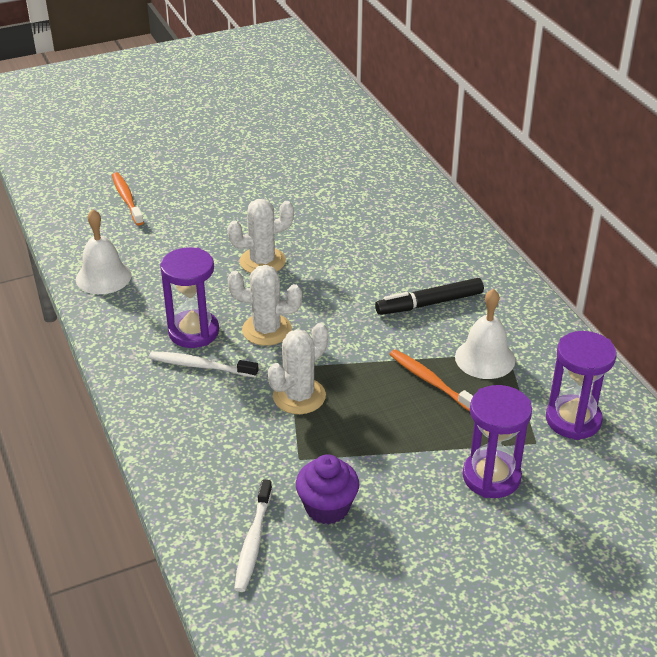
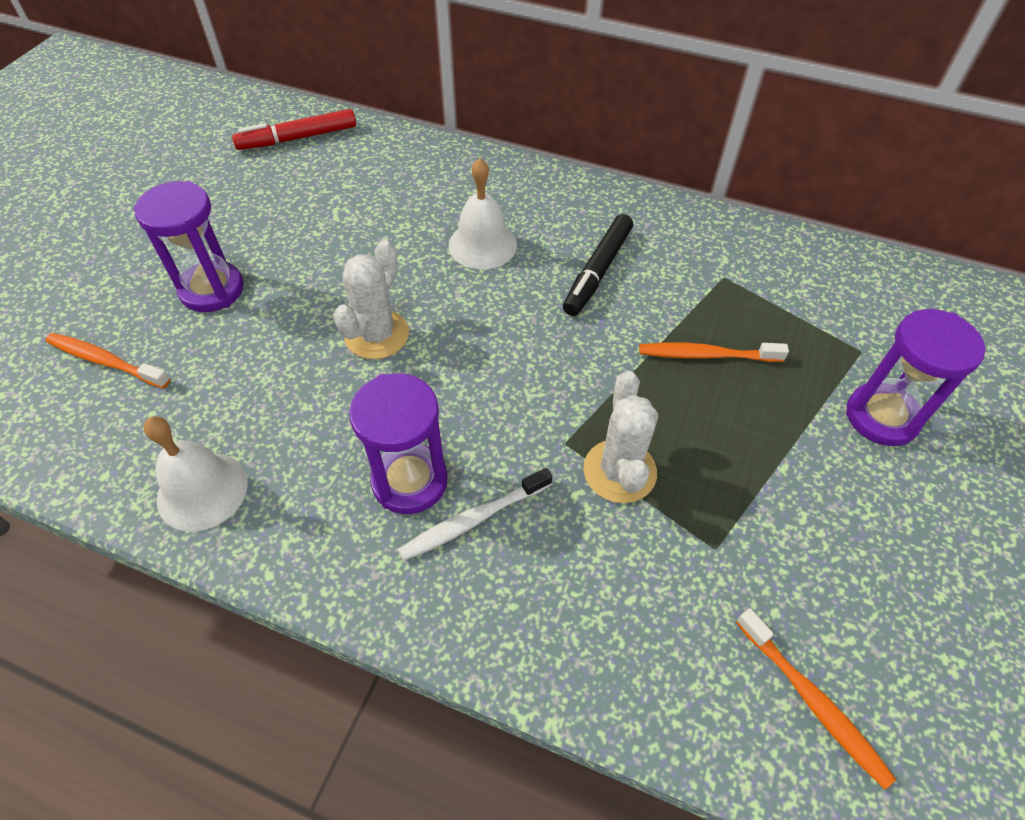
camera: 45 degrees left, 15 degrees up
white cactus [228,265,302,346] -> none
white toothbrush [234,479,272,592] -> orange toothbrush [736,608,896,789]
purple cupcake [296,454,359,524] -> none
white bell [455,289,515,379] -> white bell moved to [449,158,517,270]
purple hourglass [546,331,617,440] -> purple hourglass moved to [133,181,244,312]
none -> red marker [232,109,356,150]

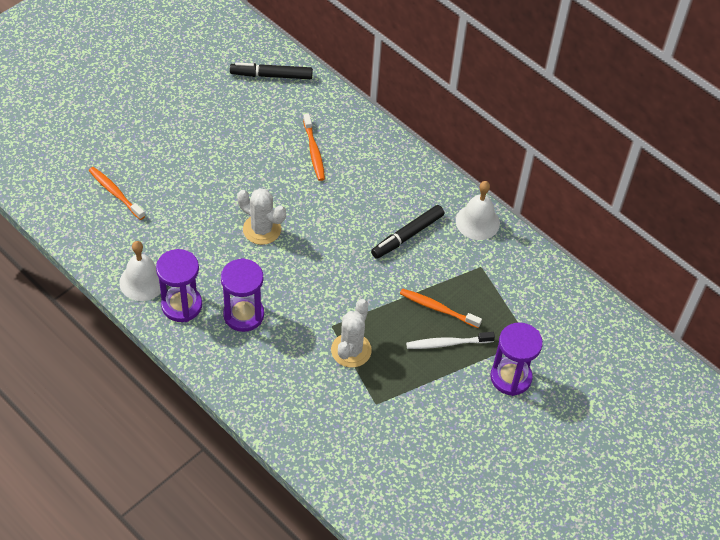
camera: 20 degrees right, 0 degrees up
purple hourglass [133,181,244,312] -> purple hourglass moved to [156,249,202,322]
red marker [232,109,356,150] -> black marker [230,62,313,79]
white cactus [333,240,409,359] -> white cactus turned 75 degrees clockwise [237,188,286,245]
white toothbrush [398,468,552,561] -> white toothbrush moved to [406,332,495,349]
white bell [449,158,517,270] -> white bell moved to [456,181,500,240]
orange toothbrush [736,608,896,789] -> orange toothbrush moved to [303,114,325,181]

